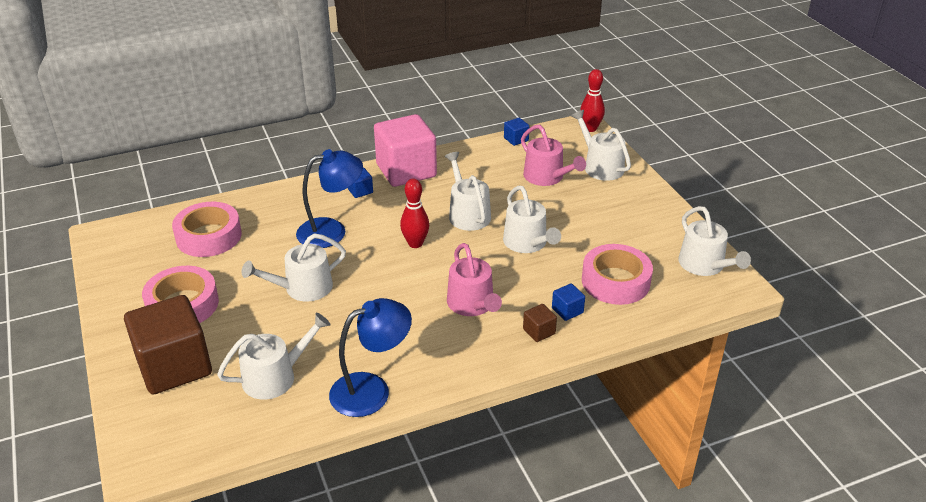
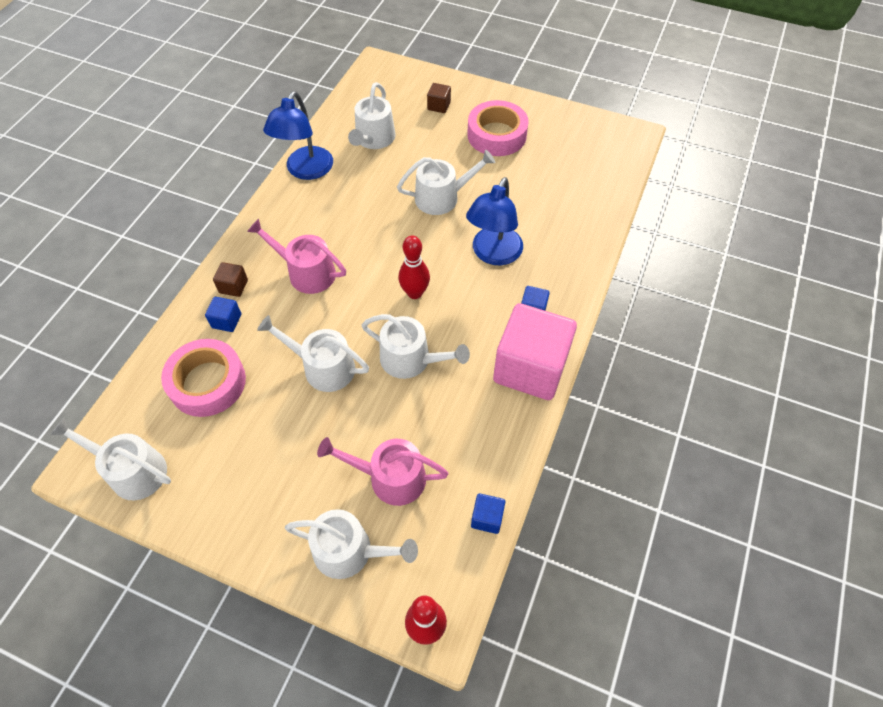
camera: 135 degrees right, 20 degrees up
brown cube [124,295,212,394] -> brown cube [427,83,451,113], size x0.41
pink tape [172,202,242,257] -> none
white watering can [242,234,346,302] -> white watering can turned 60 degrees clockwise [397,150,495,215]

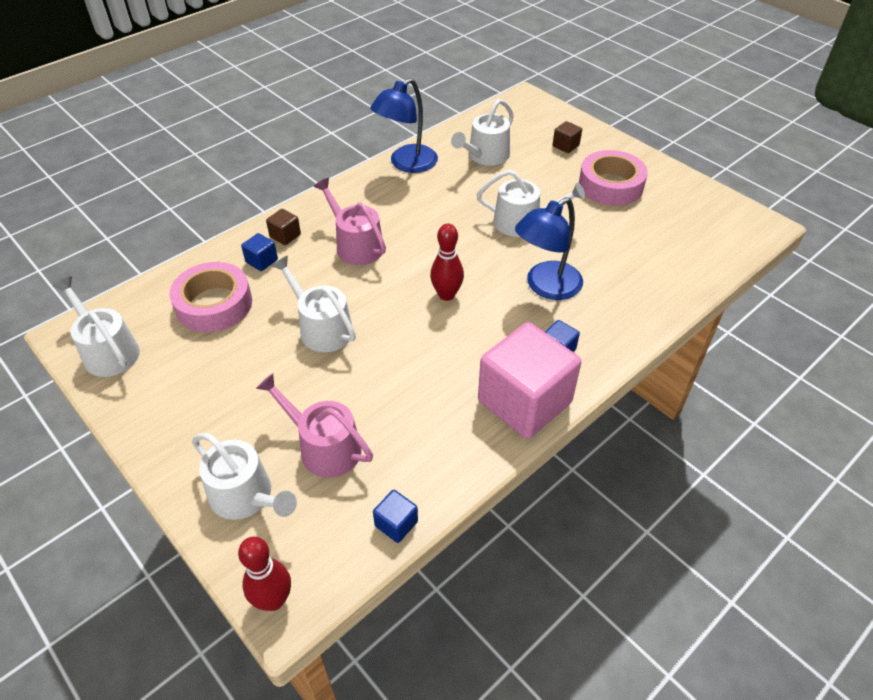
camera: 25 degrees right, 10 degrees down
white watering can [362,314,470,379] -> none

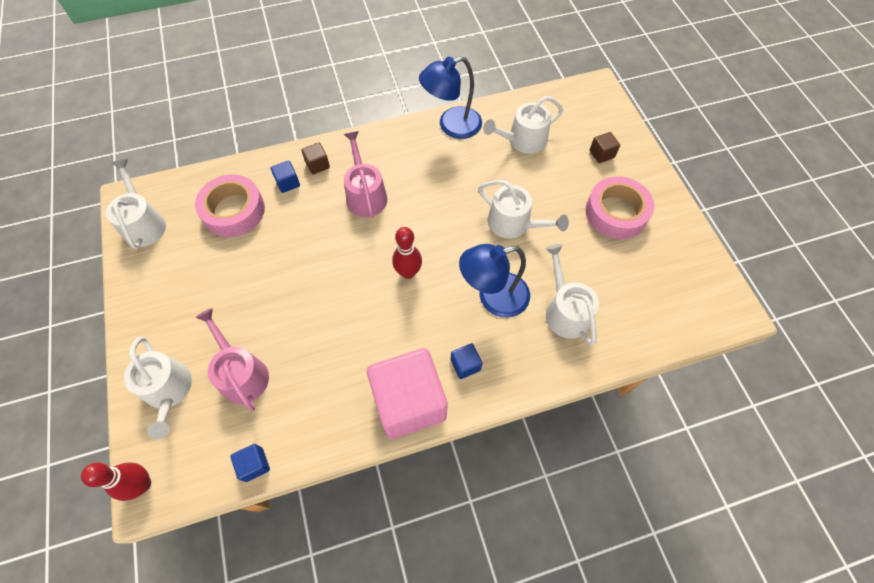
camera: 25 degrees right, 15 degrees up
white watering can [271,256,356,352] -> white watering can moved to [545,244,599,346]

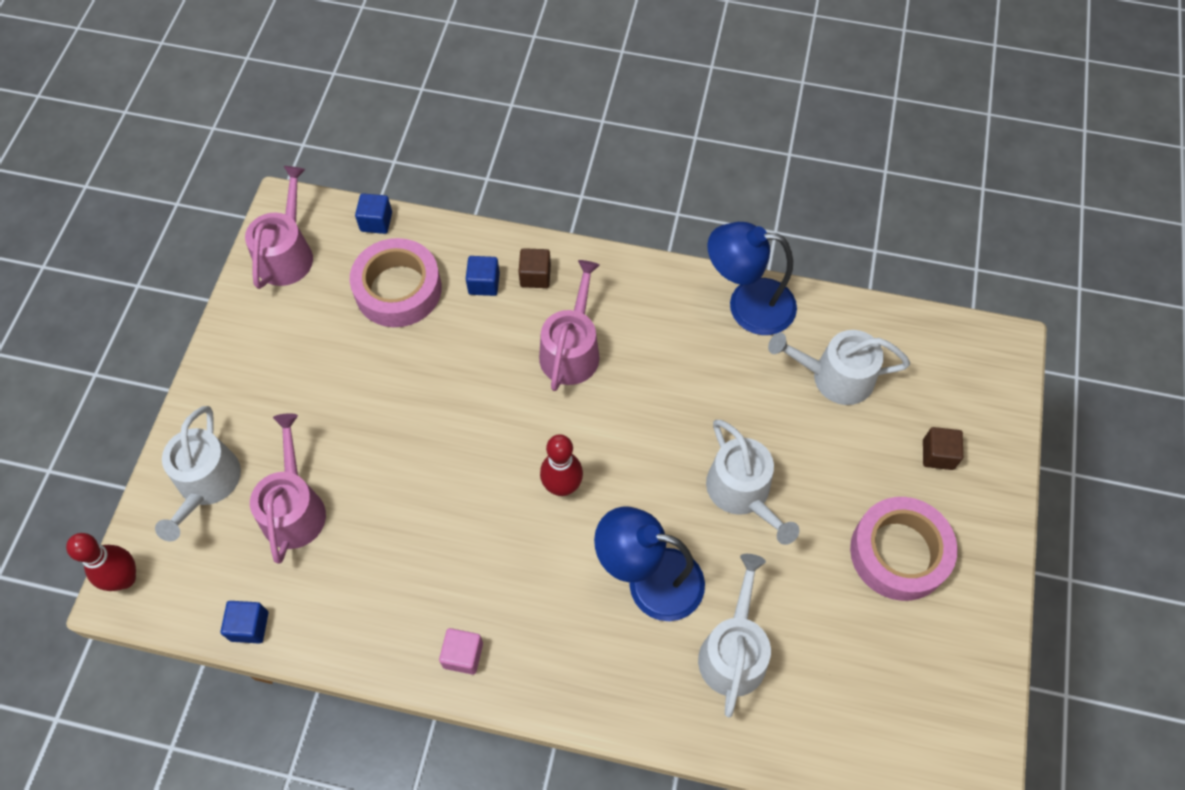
camera: 30 degrees right, 0 degrees up
white watering can [106,159,166,249] -> pink watering can [245,166,313,289]
pink cube [367,348,448,439] -> pink cube [439,628,483,675], size x0.41
blue cube [451,343,483,379] -> blue cube moved to [355,193,392,234]

